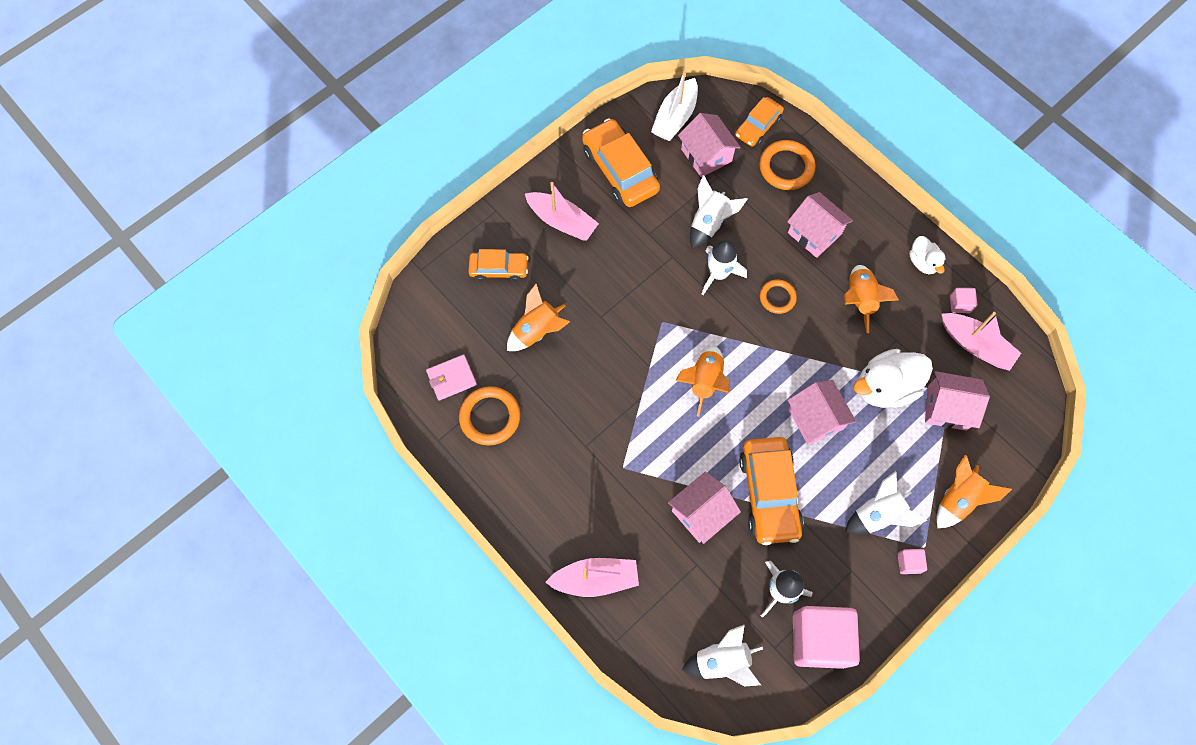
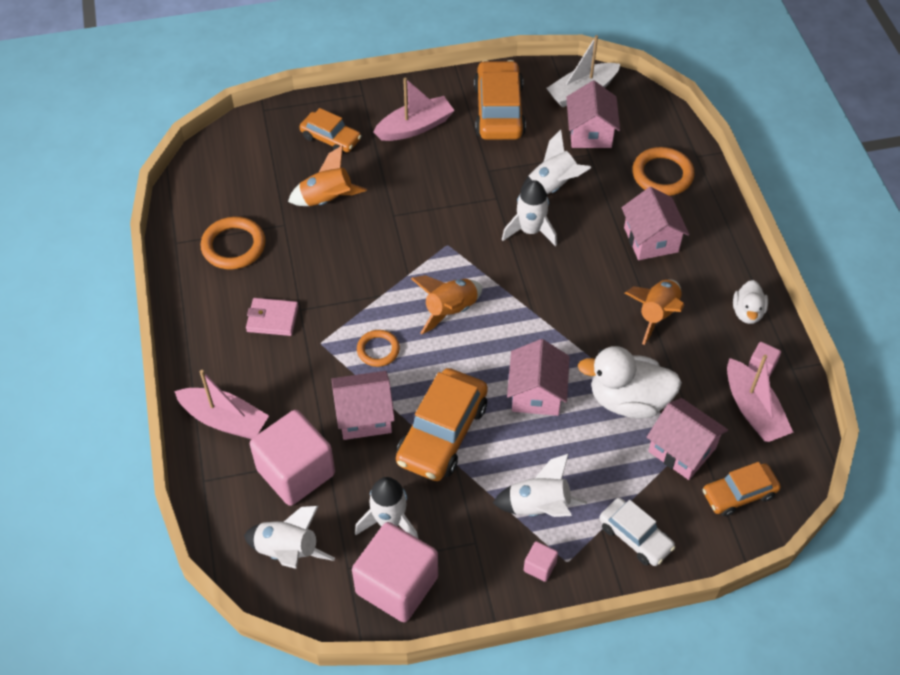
camera: 30 degrees right, 15 degrees down
pink wallet [426,354,477,400] -> pink wallet moved to [246,298,298,336]
pink boat [525,182,599,241] -> pink boat turned 90 degrees counterclockwise [373,78,455,141]
orange car [735,97,784,146] -> orange car moved to [703,462,781,516]
orange ring [760,279,797,314] -> orange ring moved to [357,330,400,367]
orange rocket [937,455,1012,528] -> white car [599,498,675,566]
none -> pink cube [250,410,335,506]

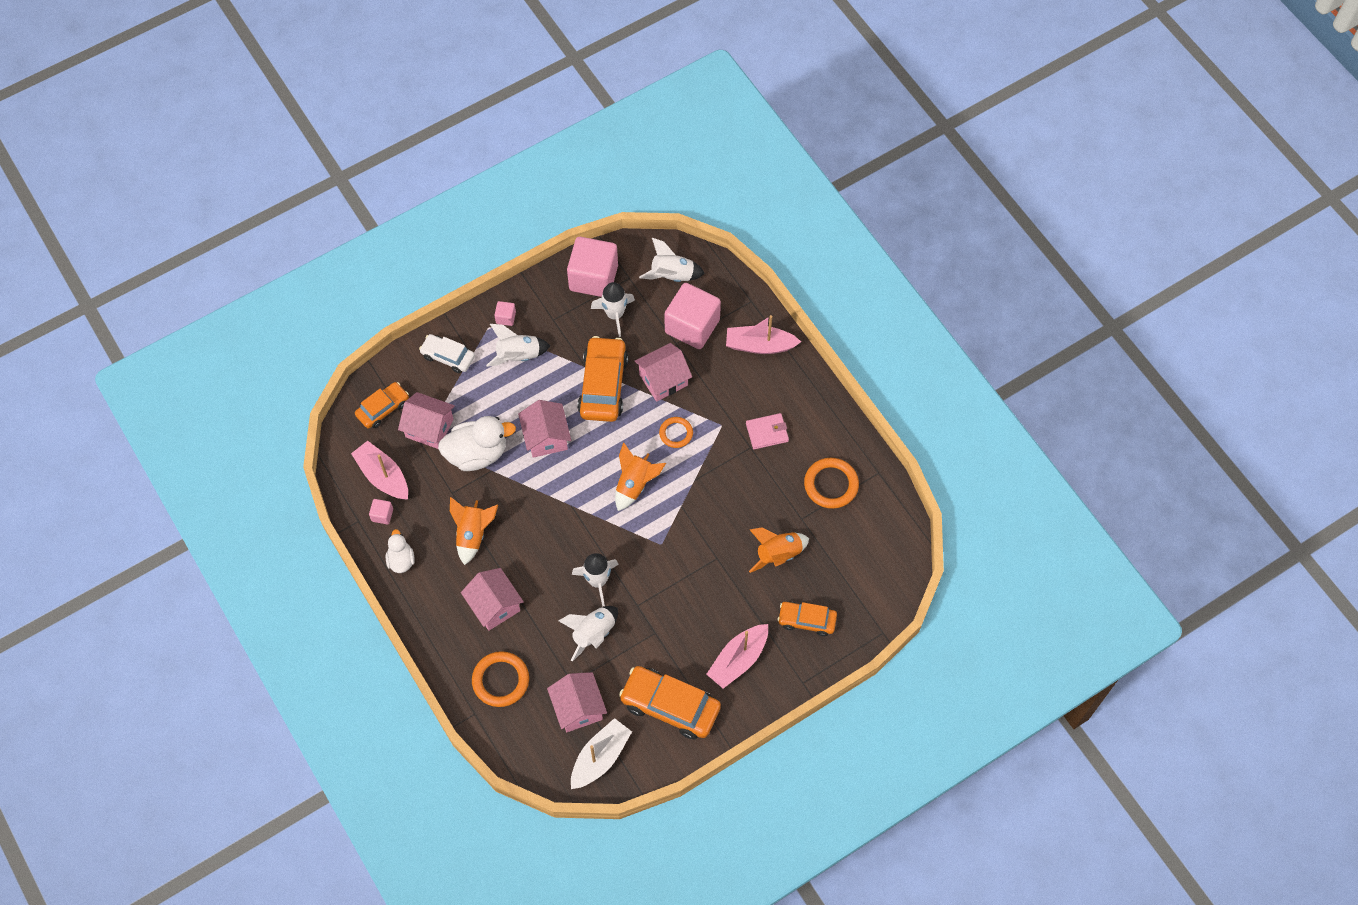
camera: 160 degrees right, 10 degrees up
orange car [474,60,526,140] -> orange car turned 135 degrees clockwise [619,666,721,739]

